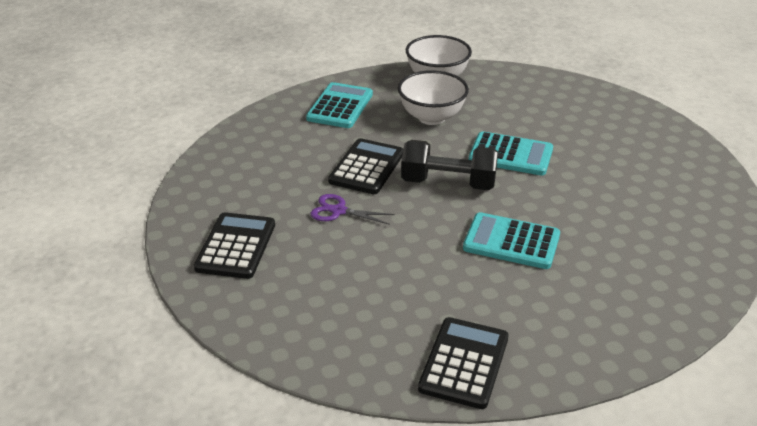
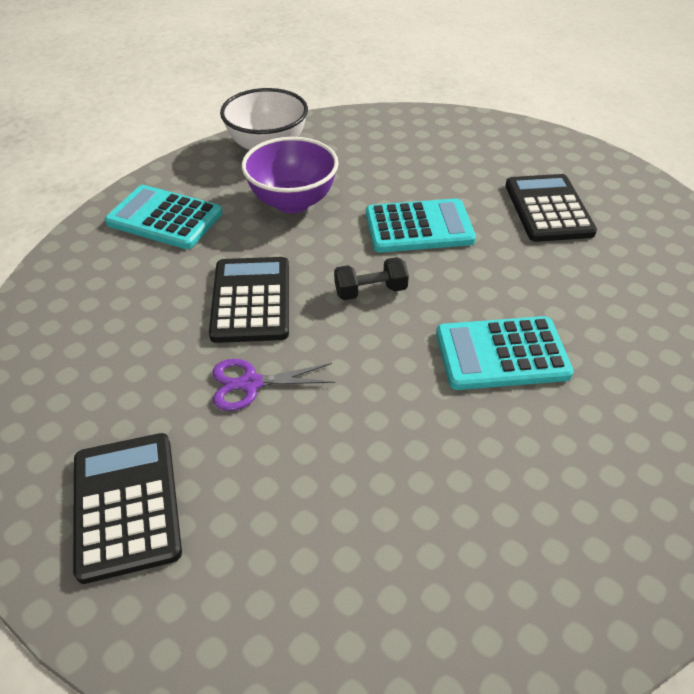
camera: 25 degrees left, 10 degrees up
turquoise calculator [306,82,373,128] -> turquoise calculator turned 60 degrees counterclockwise [105,185,222,249]
white bowl [398,70,469,125] -> purple bowl [242,137,339,213]
black dumbbell [401,140,498,190] -> black dumbbell [334,257,409,300], size x0.55
black calculator [418,317,509,409] -> black calculator moved to [505,174,597,242]

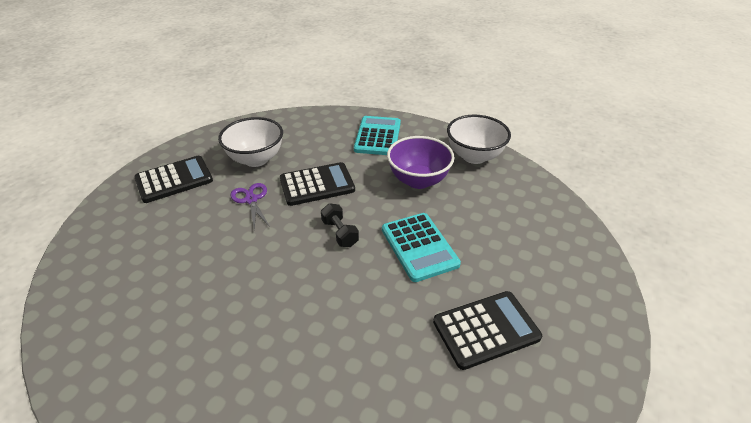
camera: 75 degrees right, 5 degrees down
turquoise calculator [436,316,574,390] -> none
none -> white bowl [218,117,283,167]

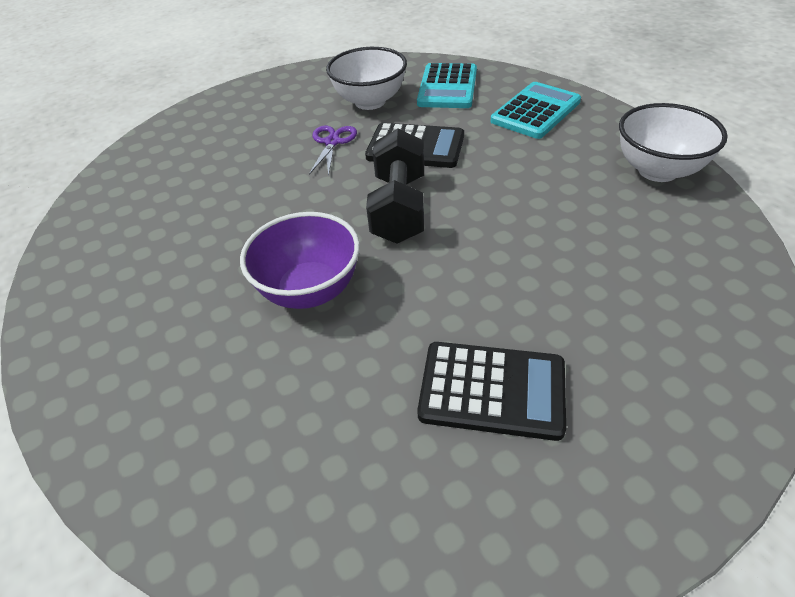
camera: 35 degrees right, 5 degrees up
black calculator [134,156,213,203] -> none
black dumbbell [321,203,359,247] -> black dumbbell [366,129,424,243], size x1.83
turquoise calculator [382,213,461,282] -> turquoise calculator moved to [417,63,477,108]
purple bowl [387,136,455,189] -> purple bowl moved to [240,212,360,309]

